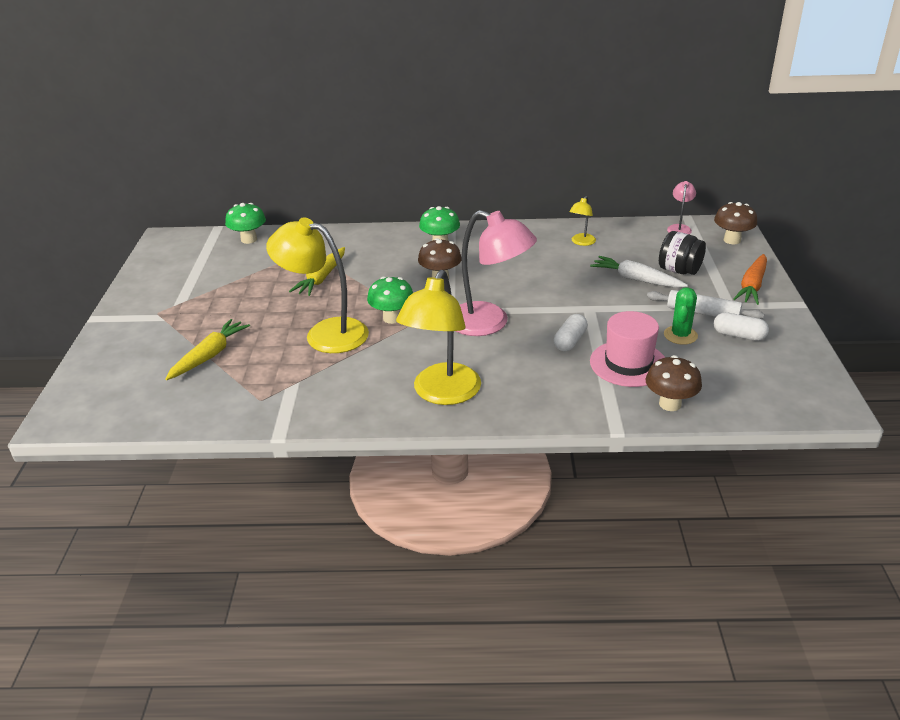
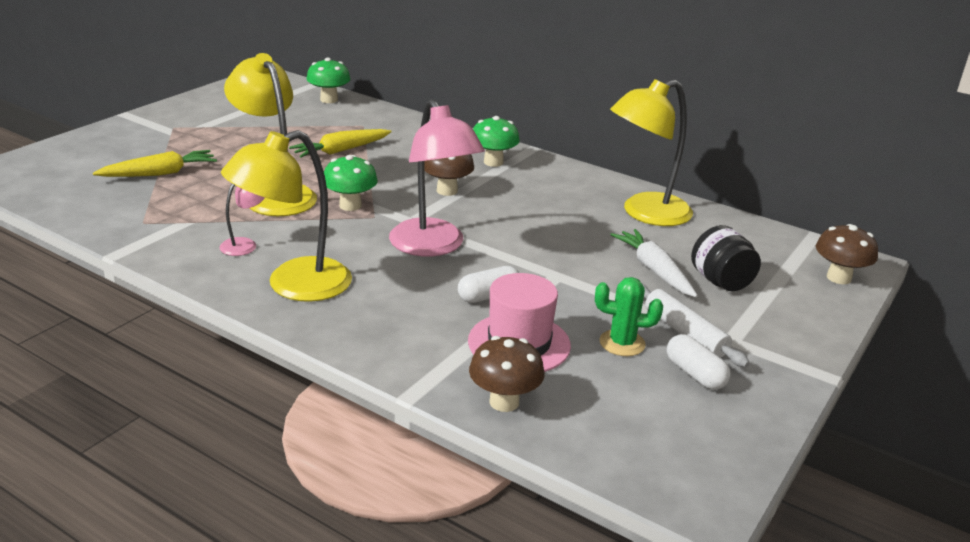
camera: 30 degrees right, 5 degrees down
yellow lamp [569,196,596,246] -> yellow lamp [610,79,693,226], size x2.16
green cactus [664,287,698,345] -> green cactus turned 45 degrees clockwise [595,277,663,356]
pink lamp [667,181,696,234] -> pink lamp moved to [219,184,265,256]
orange carrot [733,254,767,305] -> none

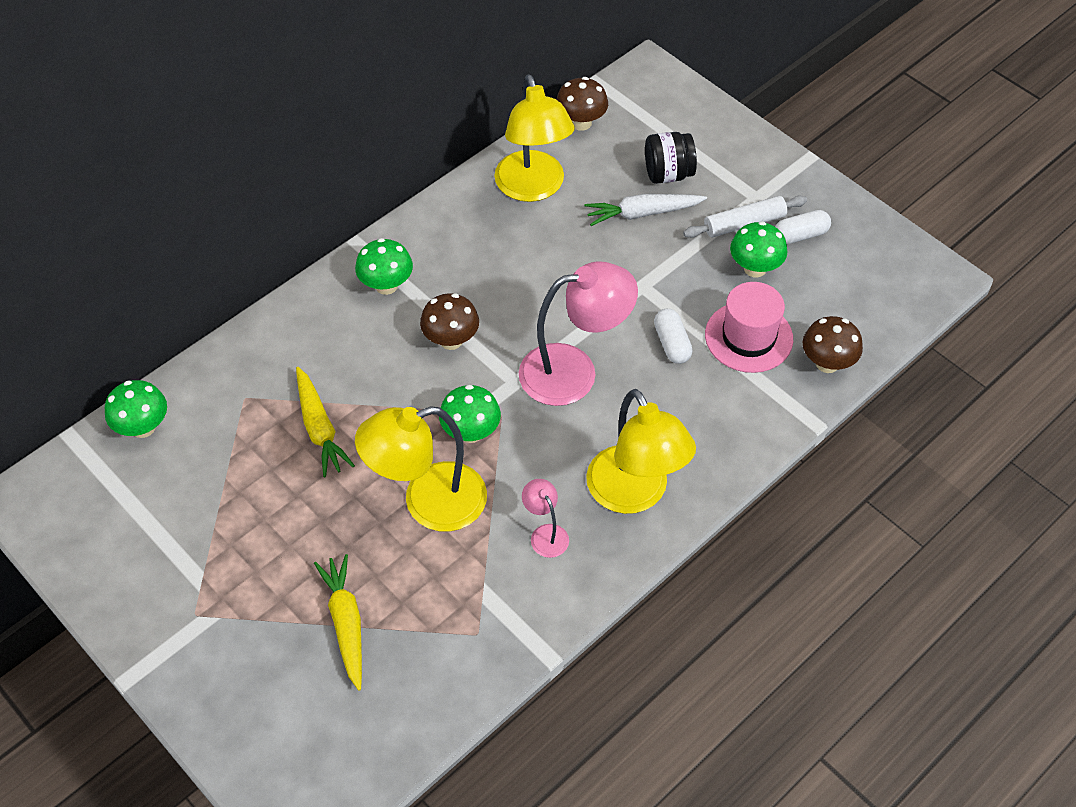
camera: 75 degrees left, 25 degrees up
green cactus [595,277,663,356] -> green mushroom [730,221,787,278]
brown mushroom [816,224,878,284] -> brown mushroom moved to [556,77,608,131]

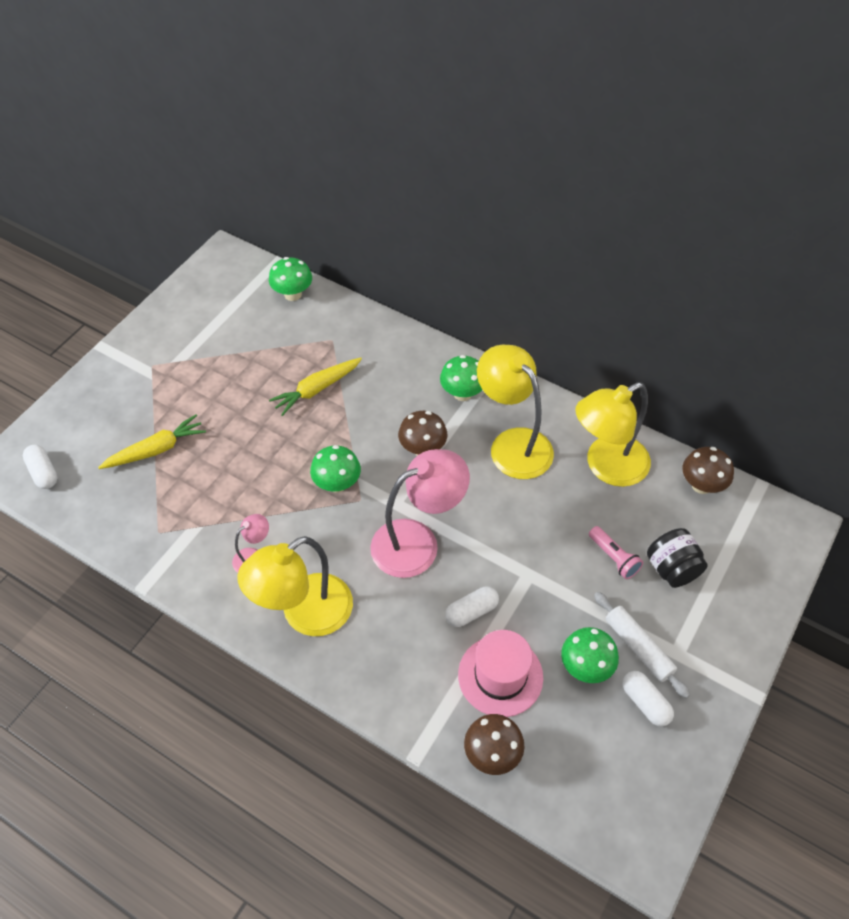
camera: 75 degrees right, 0 degrees up
yellow lamp [355,407,487,532] -> yellow lamp moved to [477,345,554,479]
pink lamp [519,261,638,406] -> pink lamp turned 90 degrees counterclockwise [370,449,470,578]
white carrot [585,194,707,226] -> pink flashlight [589,526,643,579]
none -> white capsule [23,445,58,489]

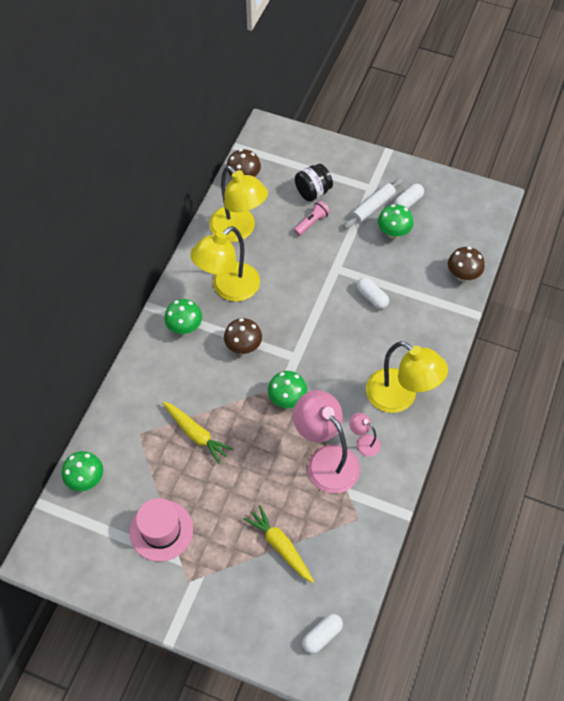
camera: 100 degrees left, 5 degrees up
pink lamp [370,449,470,578] -> pink lamp moved to [293,390,360,493]
pink hat [458,630,543,717] -> pink hat moved to [129,498,193,562]

